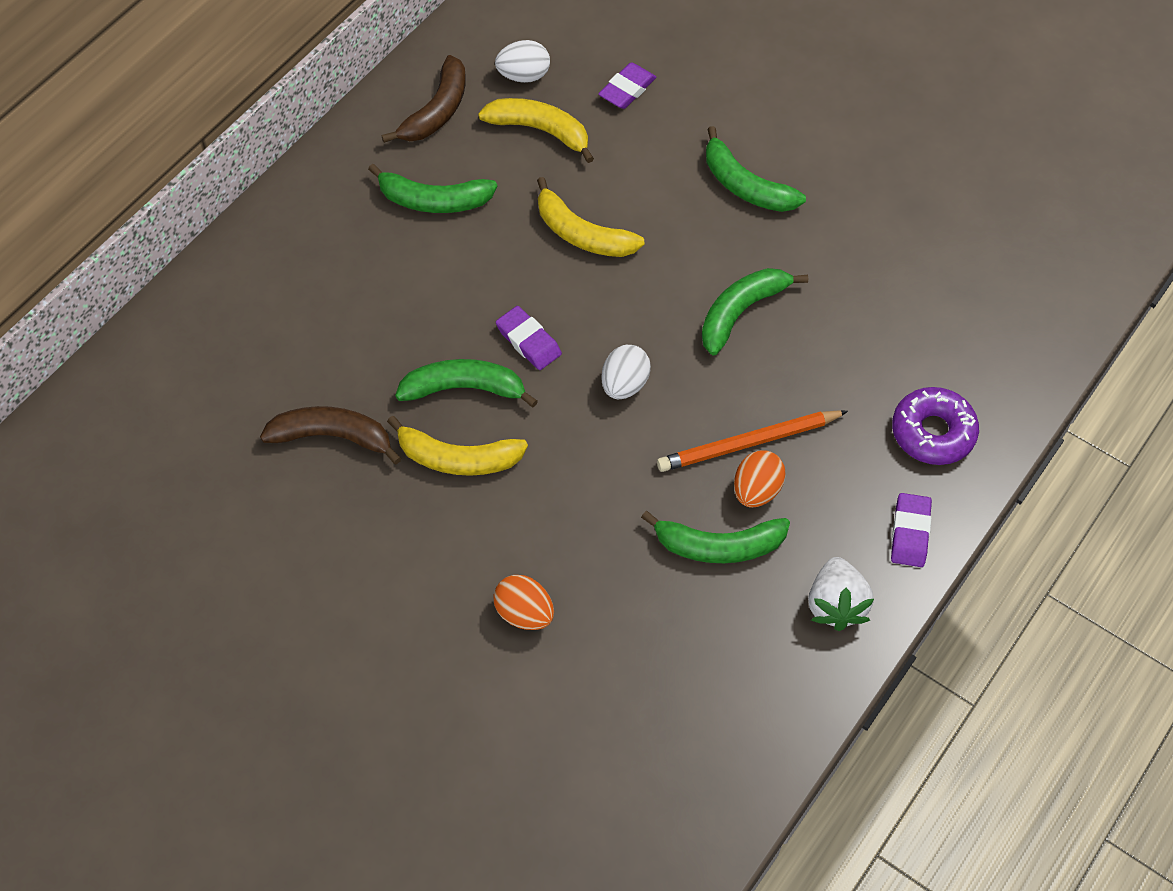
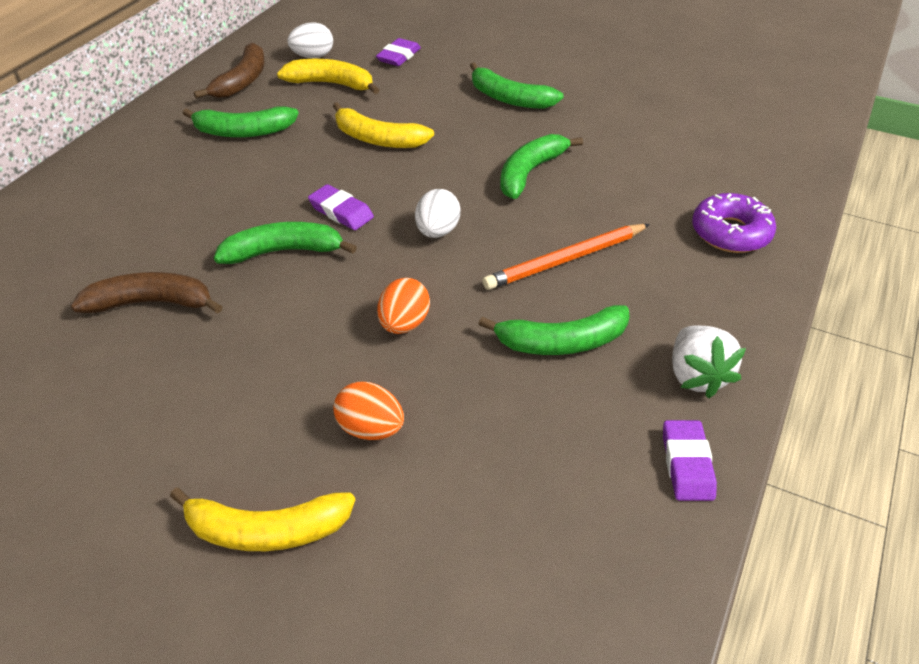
camera: 10 degrees left, 15 degrees down
yellow banana [387,416,528,476] -> yellow banana moved to [170,488,355,551]
orange egg [734,450,786,508] -> orange egg moved to [377,278,430,334]
purple eraser [891,493,932,567] -> purple eraser moved to [663,420,717,501]

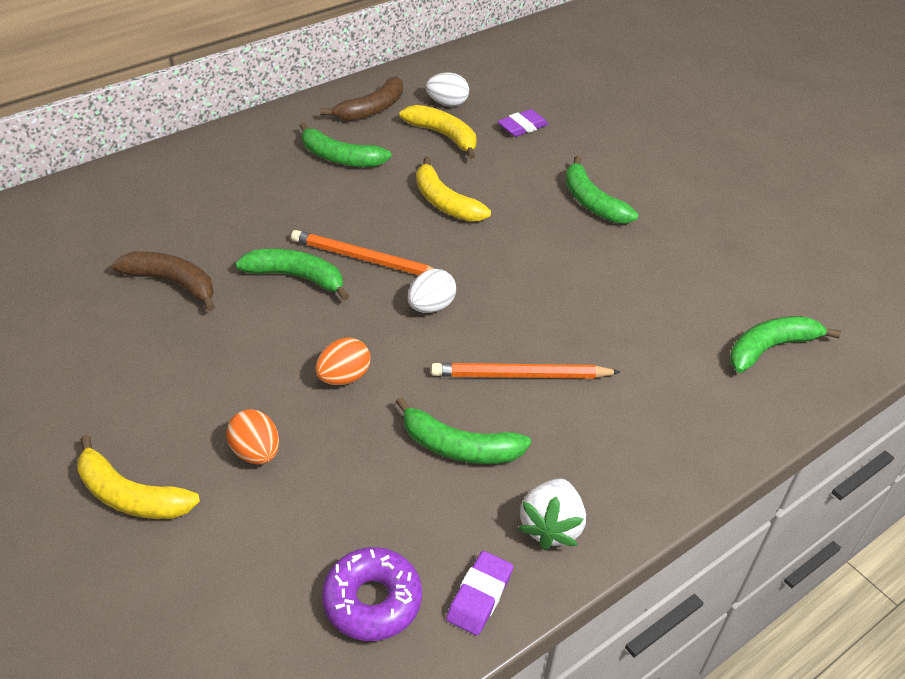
camera: 25 degrees right, 0 degrees up
purple eraser [308,184,374,230] -> orange pencil [291,230,435,275]
green banana [500,134,583,199] -> green banana moved to [730,316,841,373]
purple donut [692,193,776,253] -> purple donut moved to [322,547,422,641]

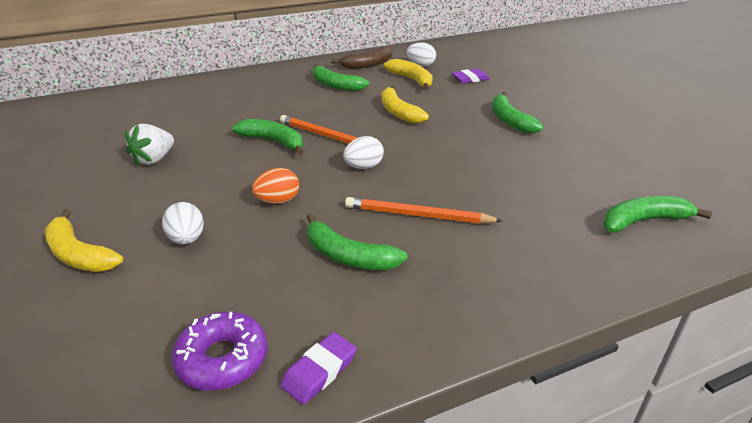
camera: 15 degrees right, 10 degrees down
brown banana [112,252,214,311] -> none
orange egg [226,409,279,465] -> white egg [162,202,204,244]
white strawberry [518,479,586,550] -> white strawberry moved to [125,124,174,167]

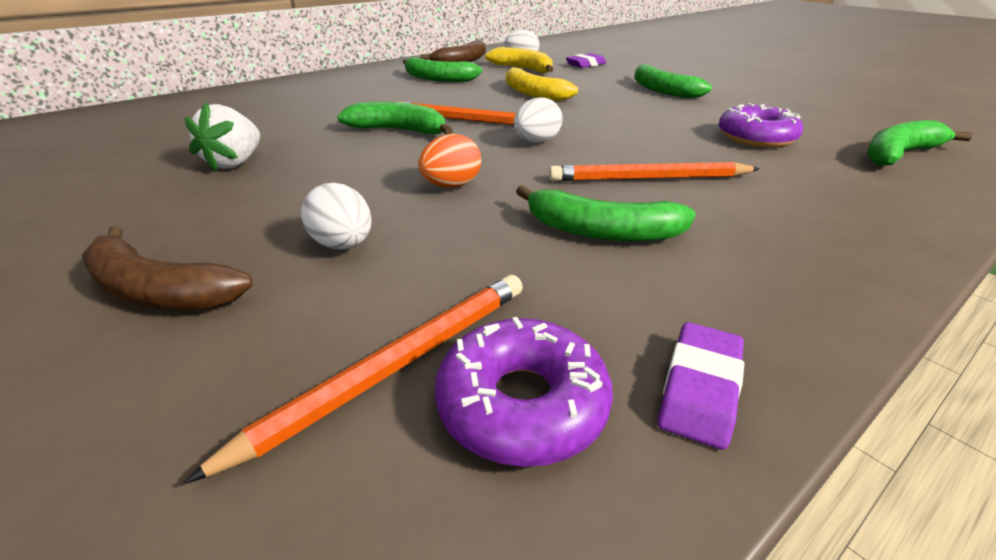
camera: 15 degrees left, 0 degrees up
yellow banana [45,209,123,272] -> brown banana [82,226,253,309]
none -> orange pencil [183,275,523,484]
none -> purple donut [719,103,803,148]

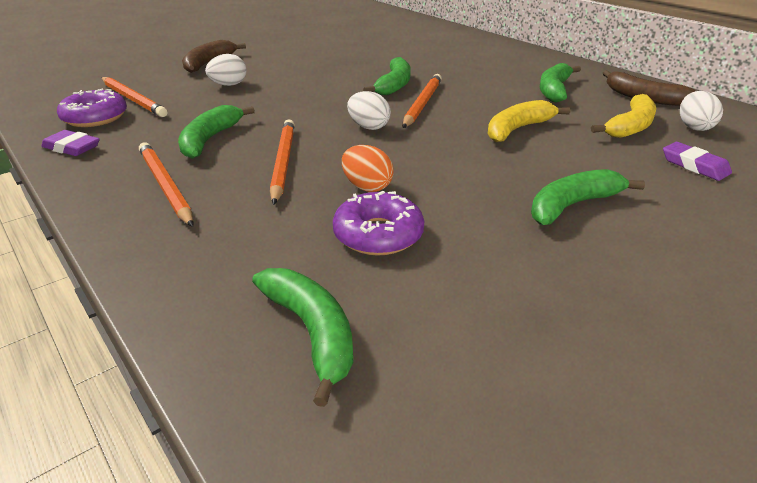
camera: 90 degrees right, 0 degrees up
white strawberry [185,102,260,172] -> none
orange egg [418,134,481,188] -> orange egg moved to [342,145,394,192]
none -> orange pencil [139,142,194,227]

